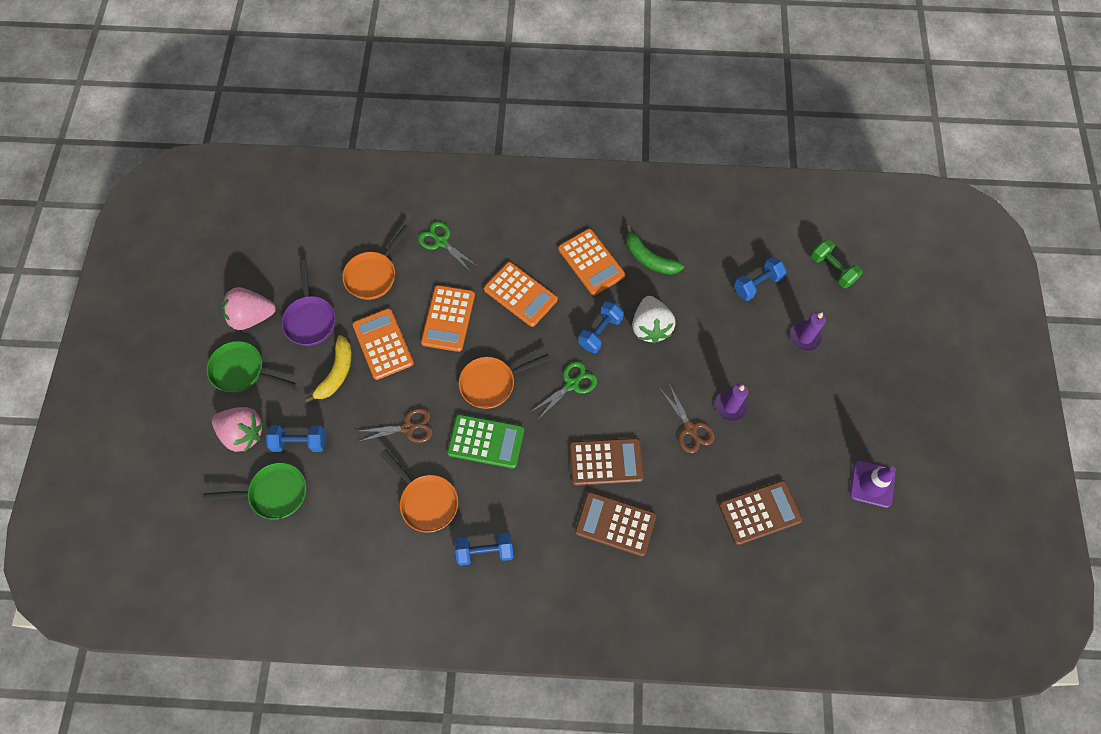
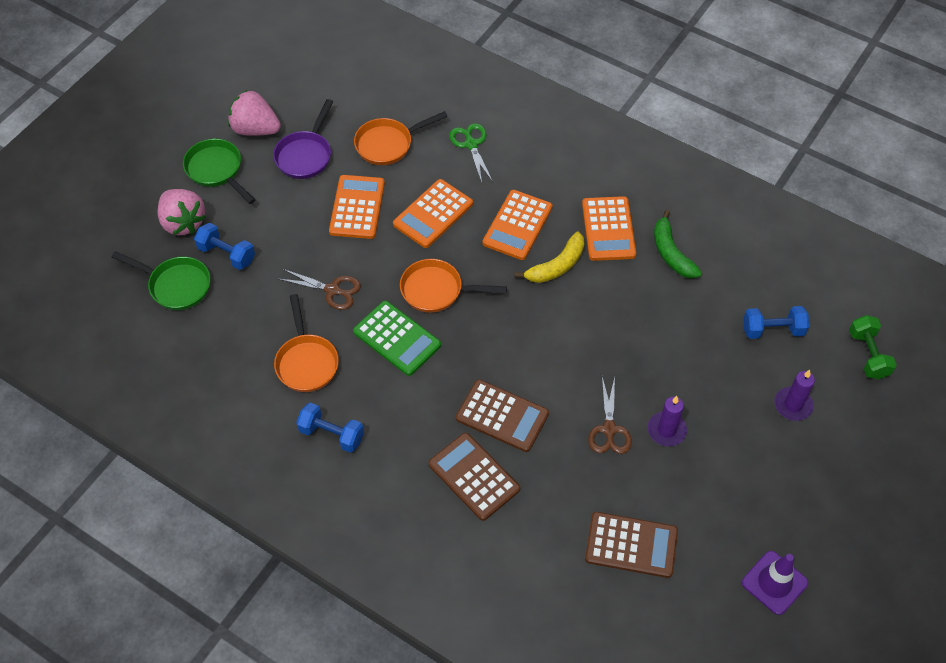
camera: 30 degrees right, 10 degrees down
yellow banana [305,335,352,403] -> yellow banana moved to [515,232,584,283]
orange calculator [484,262,558,327] -> orange calculator turned 45 degrees clockwise [483,190,552,260]
green scissors [531,361,597,418] -> none
blue dumbbell [578,301,624,353] -> none
white strawberry [632,296,676,343] -> none

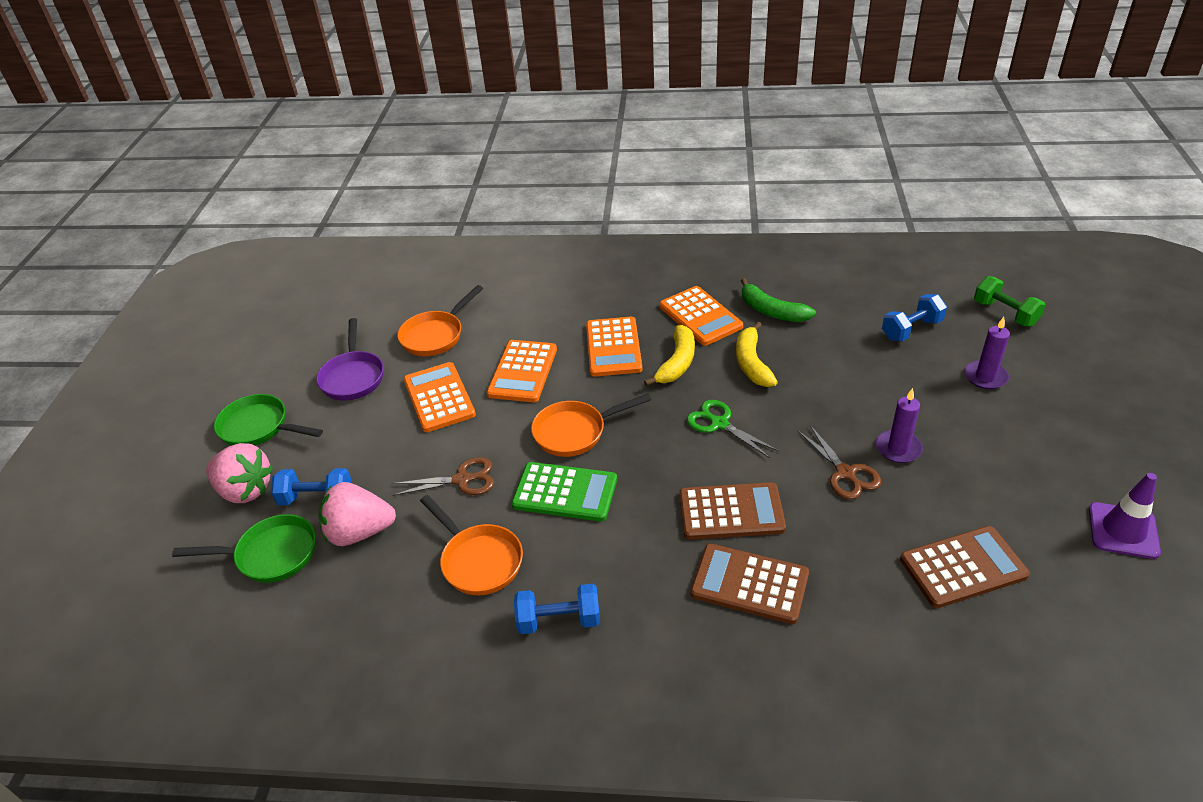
camera: 25 degrees left, 15 degrees down
pink strawberry [228,90,281,136] -> pink strawberry moved to [318,482,396,546]
green scissors [449,123,493,183] -> green scissors moved to [687,400,779,458]
none -> yellow banana [736,322,778,387]

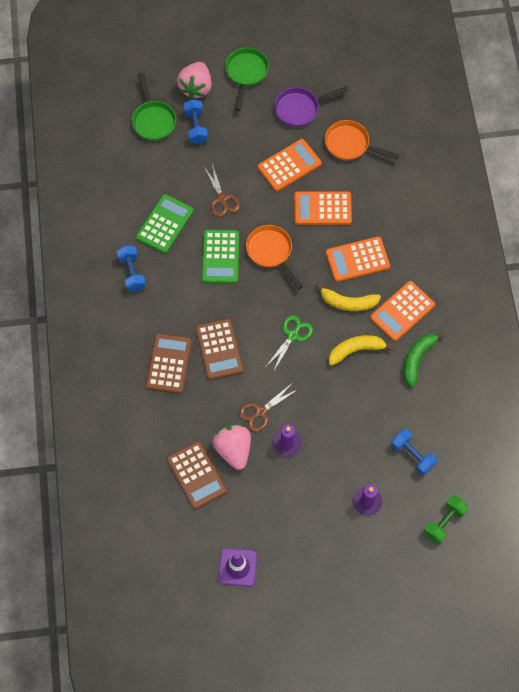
camera: 75 degrees right, 25 degrees up
pink strawberry [318,482,396,546] -> pink strawberry moved to [212,424,251,470]
orange pan [420,495,523,595] -> green calculator [136,194,194,254]

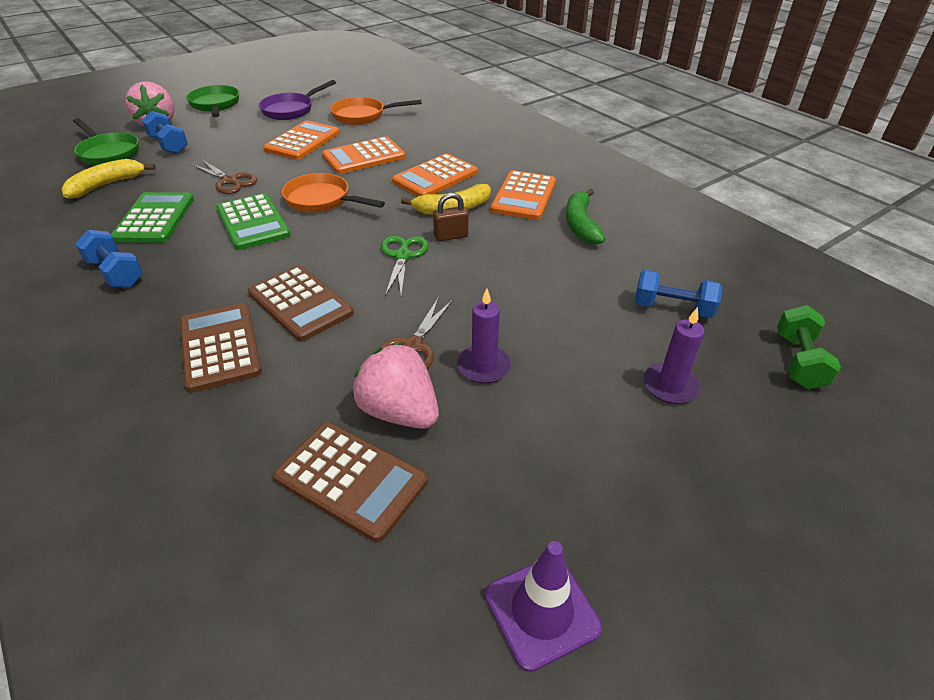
camera: 30 degrees left, 25 degrees down
yellow banana [329,335,394,366] -> yellow banana moved to [61,159,156,199]
none -> brown padlock [433,193,468,241]

